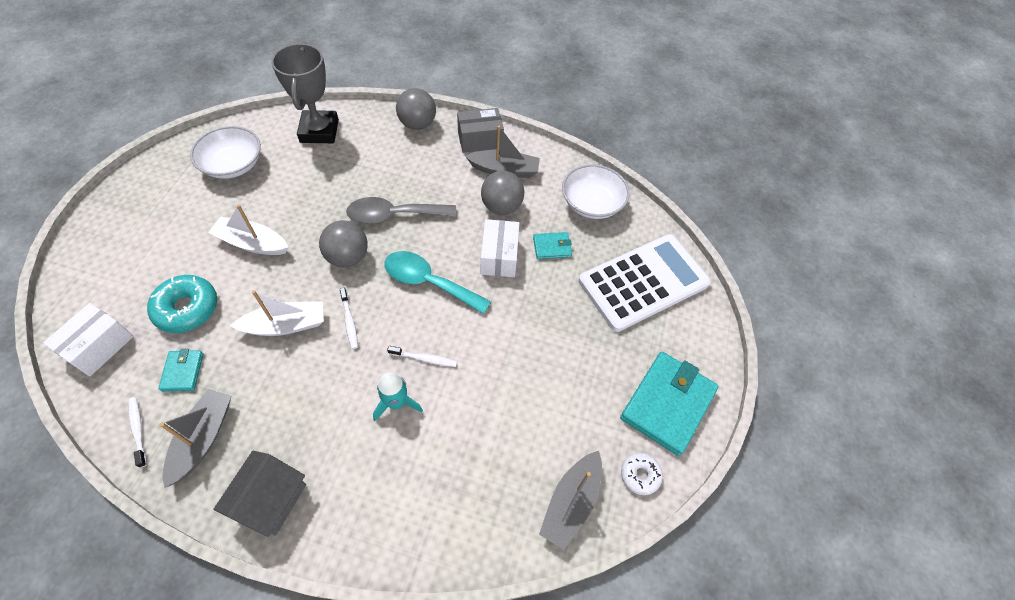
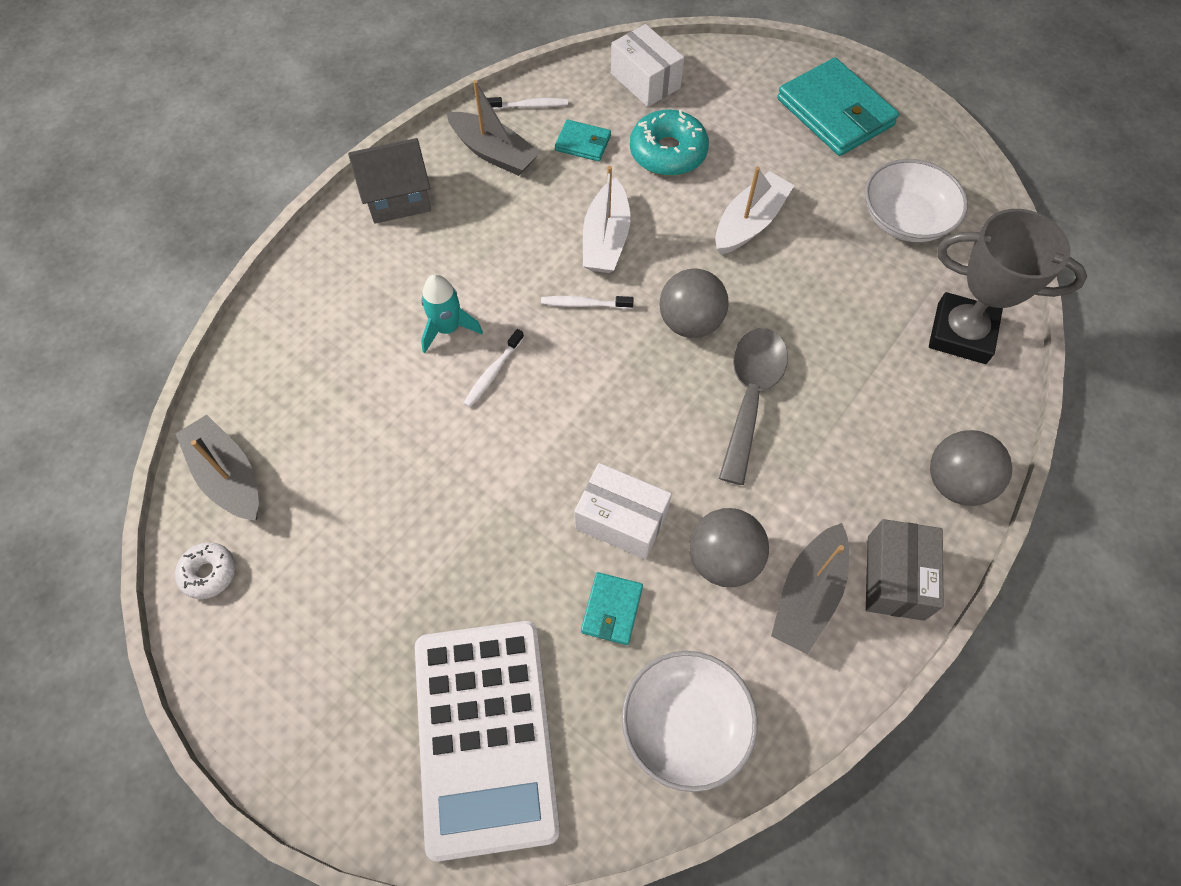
camera: 115 degrees right, 5 degrees up
grey house [213,451,306,537] -> grey house turned 60 degrees counterclockwise [348,138,431,224]
turquoise spoon [384,251,491,314] -> none
turquoise wallet [620,352,719,456] -> turquoise wallet moved to [777,58,899,156]

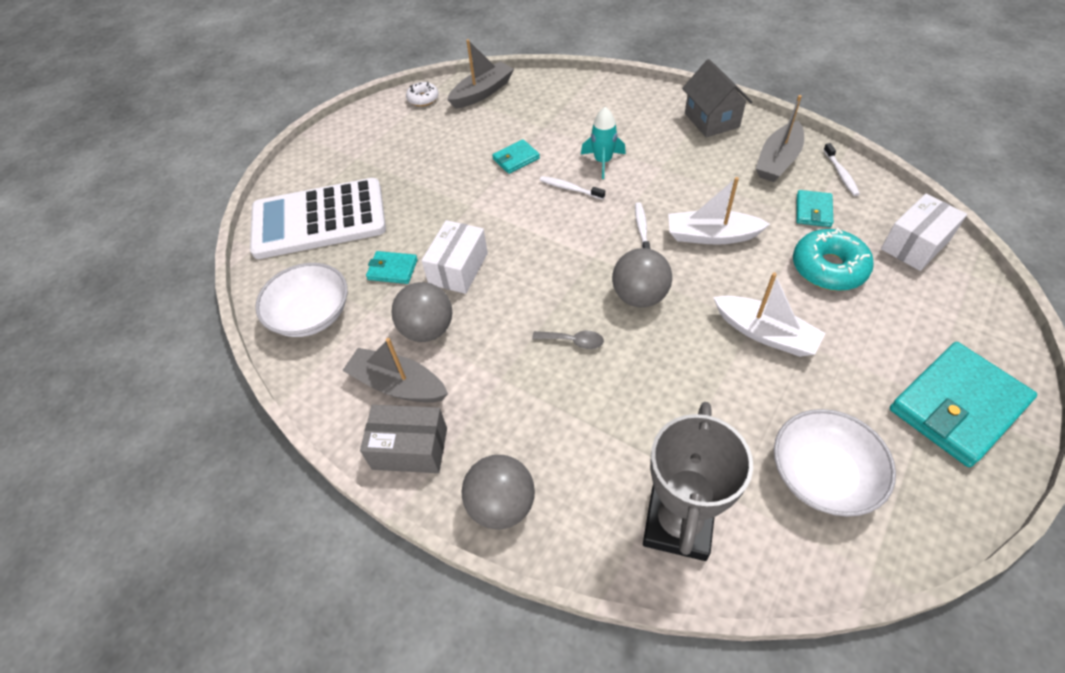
camera: 90 degrees right, 10 degrees down
grey spoon [719,328,788,485] -> grey spoon [532,331,604,349], size x0.48
none -> turquoise wallet [492,139,540,174]

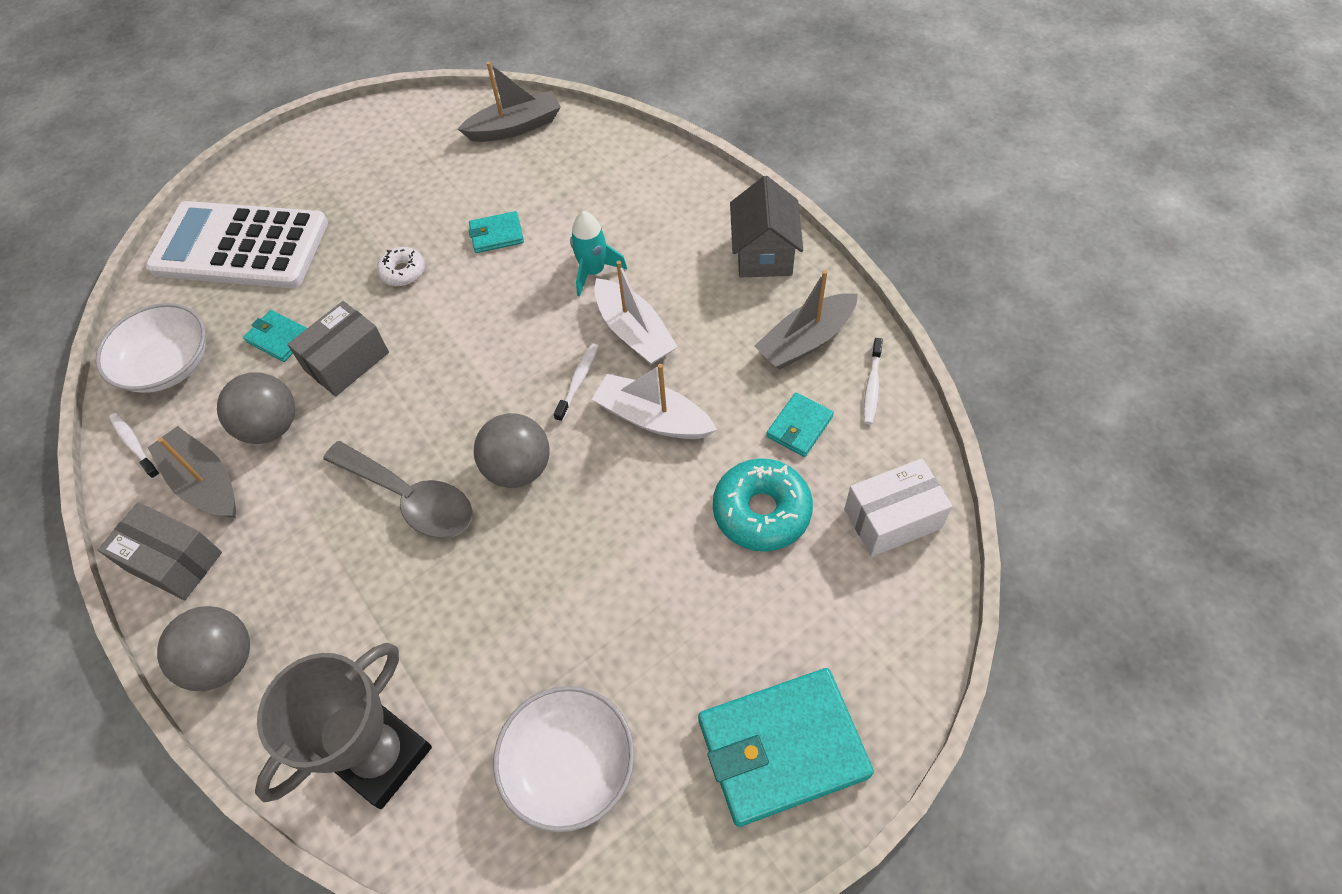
camera: 20 degrees right, 5 degrees up
white donut [406,82,438,106] -> white donut moved to [377,247,425,286]
white box [421,220,488,294] -> grey box [287,301,389,396]
grey spoon [532,331,604,349] -> grey spoon [323,441,473,539], size x2.08
white toothbrush [540,176,605,200] -> white toothbrush moved to [109,413,160,479]
white boat [713,272,826,357] -> white boat moved to [594,261,678,365]

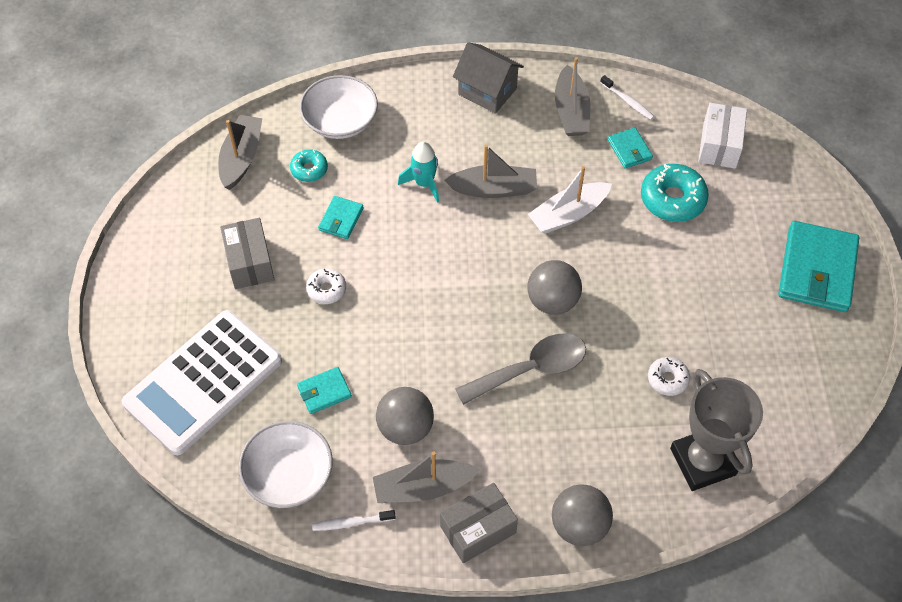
camera: 60 degrees left, 0 degrees up
grey box [287,301,389,396] -> grey box moved to [220,218,275,289]
white bowl [493,686,634,832] -> white bowl moved to [300,75,378,139]
white toothbrush [554,343,598,422] -> none
white boat [594,261,678,365] -> grey boat [444,144,537,198]
none -> turquoise donut [290,149,328,182]
none -> white donut [648,357,690,396]

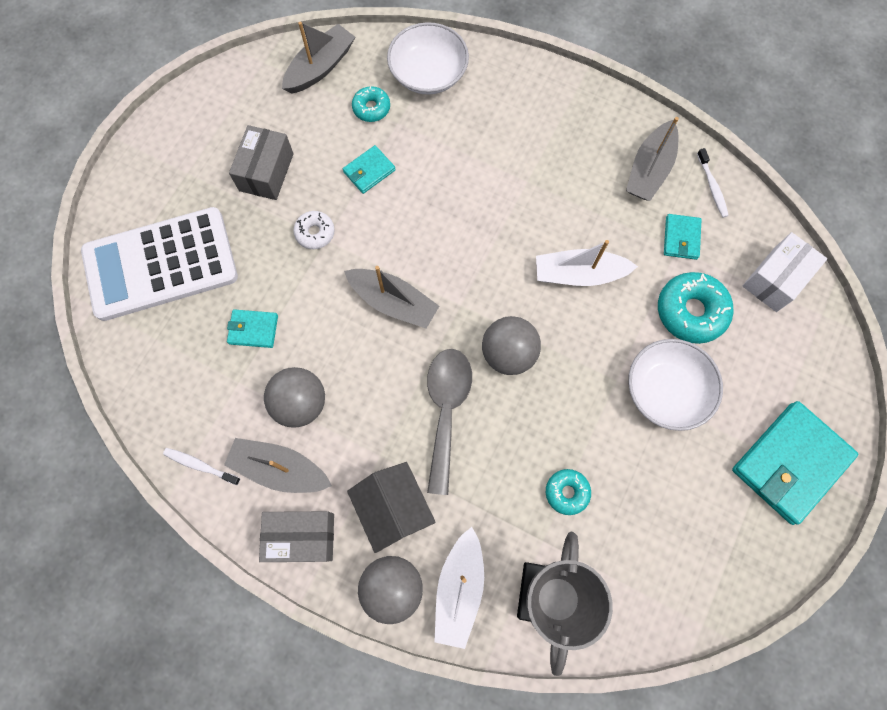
camera: 30 degrees right, 15 degrees up
white bowl [239,421,333,508] -> white bowl moved to [628,339,723,431]
turquoise rocket [398,141,439,203] -> none
grey boat [444,144,537,198] -> grey boat moved to [344,266,439,329]
grey house [453,42,524,114] -> grey house moved to [347,462,436,553]
grey spoon [456,333,586,405] -> grey spoon turned 90 degrees counterclockwise [427,349,472,495]
white donut [648,357,690,396] -> turquoise donut [546,469,591,515]
none -> white boat [434,527,484,649]

